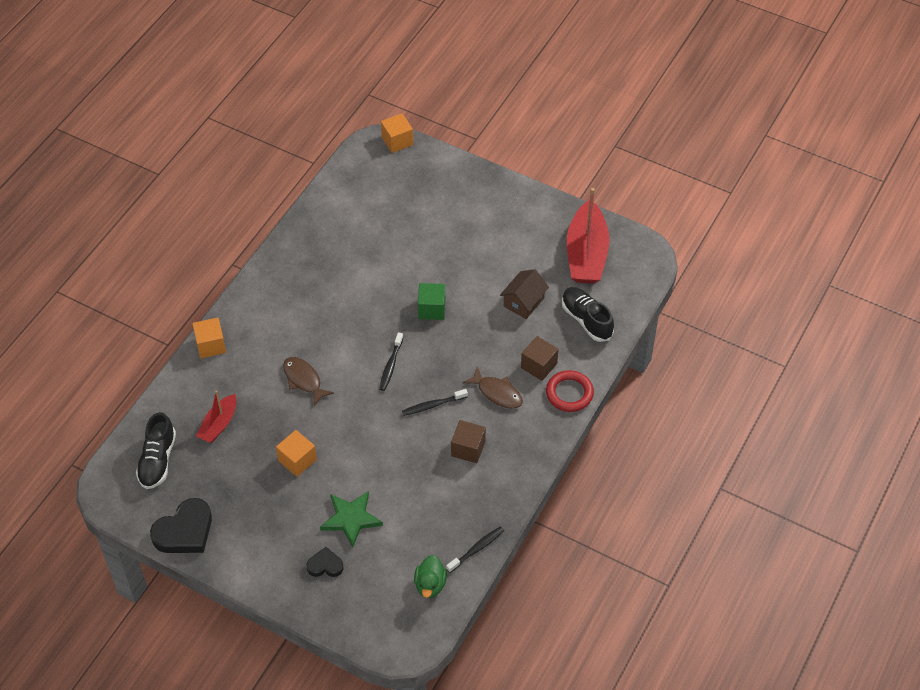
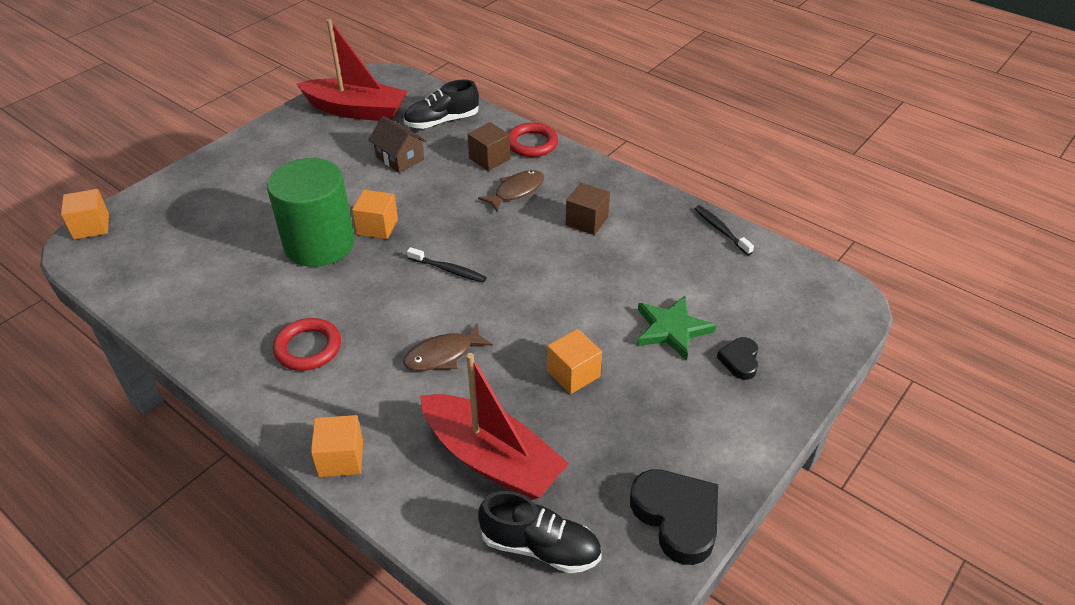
camera: 80 degrees left, 10 degrees down
red boat [196,391,237,443] -> red boat [420,353,569,500], size x1.81
black toothbrush [402,389,468,416] -> none
green duck [414,555,447,598] -> none
green cube [418,283,445,320] -> orange cube [352,190,398,239]
none -> green cylinder [267,158,355,267]
none -> red ring [273,318,341,371]

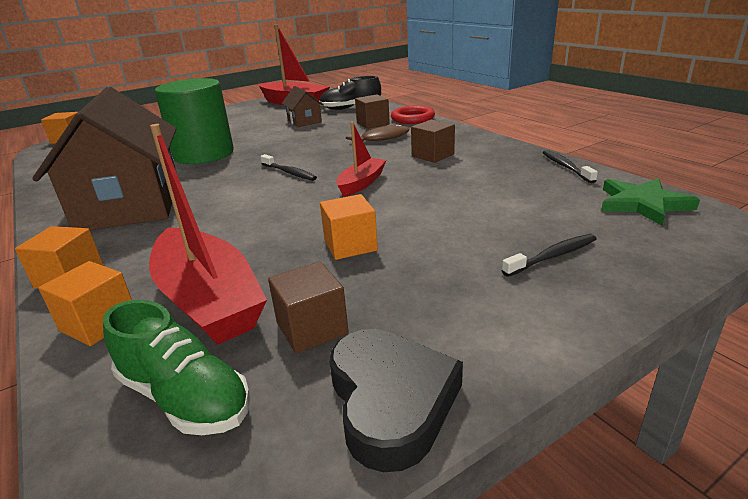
camera: 20 degrees right, 15 degrees down
red ring [273,318,341,371] -> brown house [32,87,177,230]
orange cube [352,190,398,239] -> orange cube moved to [38,261,132,346]
brown fish [403,323,493,371] -> none
black shoe [478,491,602,573] -> green shoe [103,300,250,435]
green star [637,296,716,361] -> green star moved to [601,178,700,226]
black heart [717,337,758,380] -> black toothbrush [502,234,597,277]
none -> brown cube [268,262,349,354]
none -> red boat [336,122,386,197]

